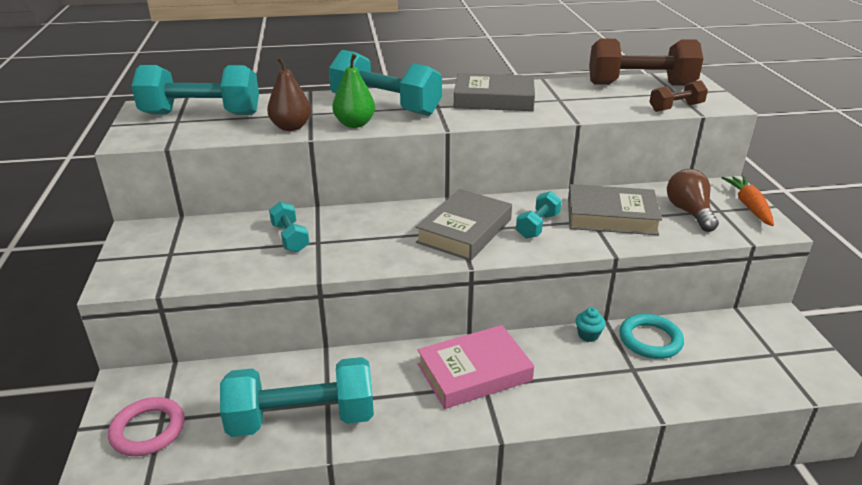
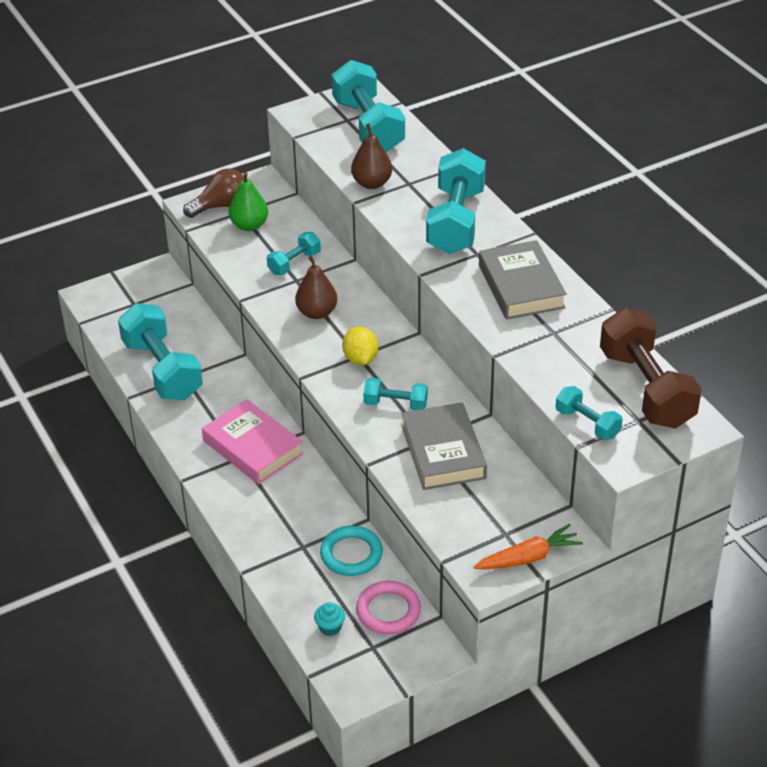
camera: 70 degrees right, 10 degrees up
pink ring [108,397,185,456] -> pink ring moved to [356,581,421,634]
green pear [332,54,375,128] -> green pear moved to [229,172,268,231]
grey book [416,189,512,261] -> yellow lemon [342,326,379,366]
turquoise cupcake [576,307,606,342] -> turquoise cupcake moved to [314,602,345,636]
brown dumbbell [650,80,708,112] -> turquoise dumbbell [556,386,623,440]
brown light bulb [667,169,719,232] -> brown light bulb moved to [183,168,244,218]
none -> brown pear [295,256,337,319]

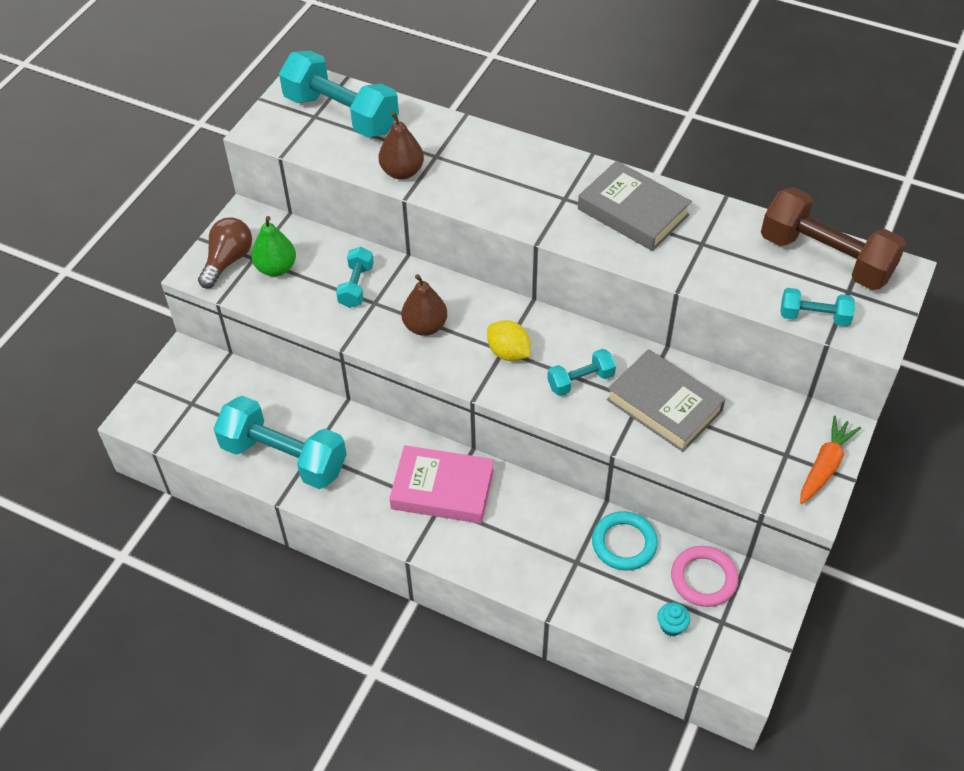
camera: 35 degrees left, 10 degrees up
turquoise dumbbell [426,148,486,254] -> none

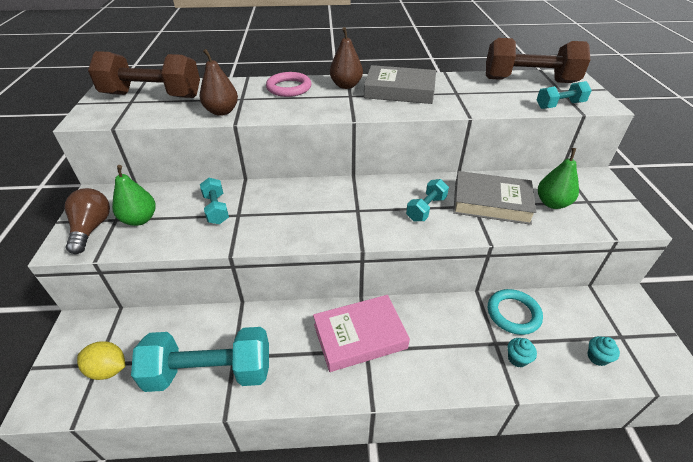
camera: 30 degrees left, 10 degrees down
turquoise dumbbell [279,51,399,138] -> brown dumbbell [88,51,200,98]
brown pear [402,274,447,336] -> brown pear moved to [330,27,363,89]
yellow lemon [487,320,531,361] -> yellow lemon moved to [77,341,126,380]
pink ring [671,546,738,607] -> pink ring moved to [266,72,311,97]
orange carrot [800,415,861,504] -> none
none -> turquoise cupcake [508,338,537,368]
none -> green pear [538,148,579,209]

